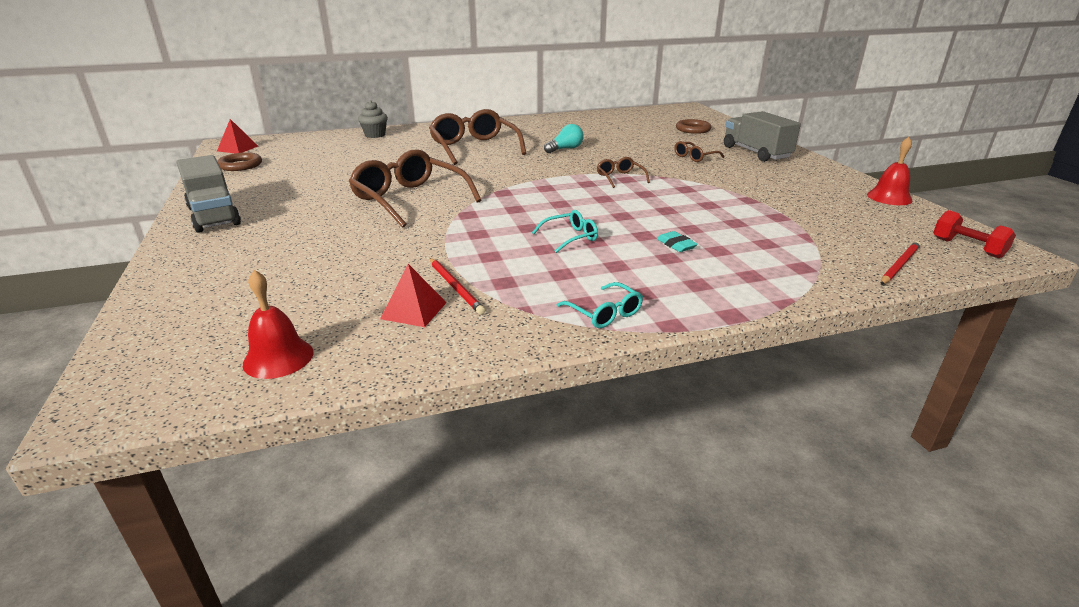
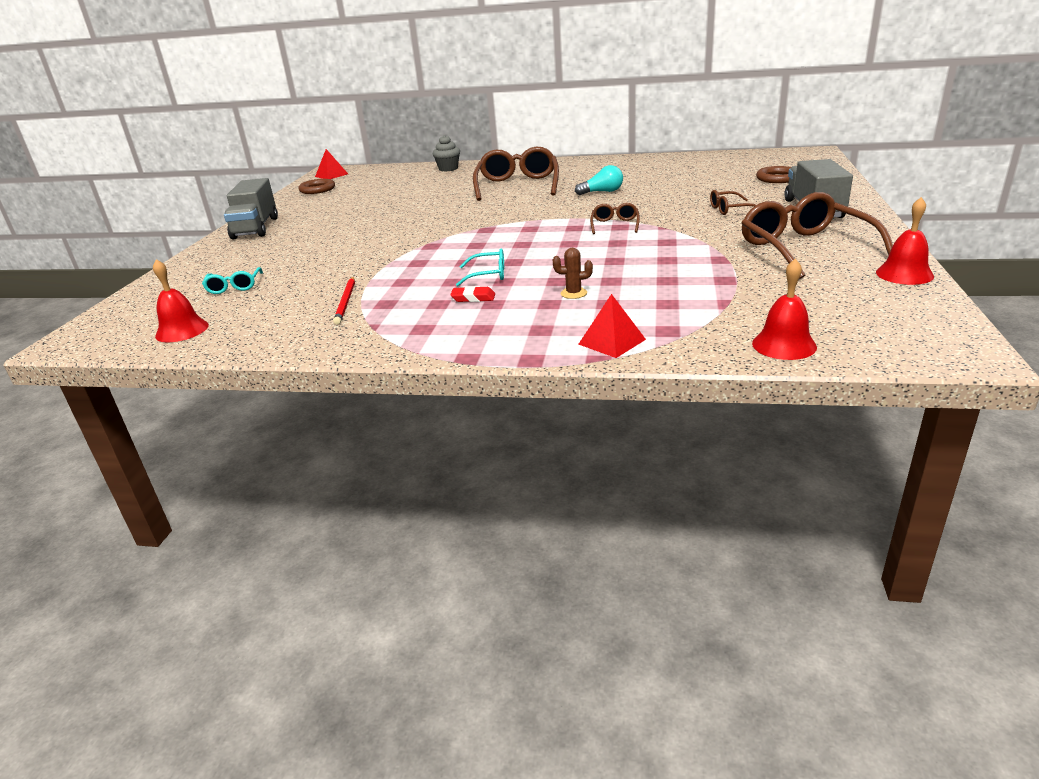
camera: 30 degrees right, 0 degrees up
brown glasses [349,149,482,228] -> brown glasses moved to [741,192,893,279]
red pyramid [380,264,447,327] -> red pyramid moved to [579,294,646,358]
turquoise glasses [556,282,643,328] -> turquoise glasses moved to [202,267,263,294]
turquoise eraser [657,231,698,252] -> brown cactus [553,248,593,299]
red pencil [881,241,921,285] -> red bell [752,259,817,360]
red dumbbell [933,210,1016,258] -> none
none -> red eraser [450,286,495,302]

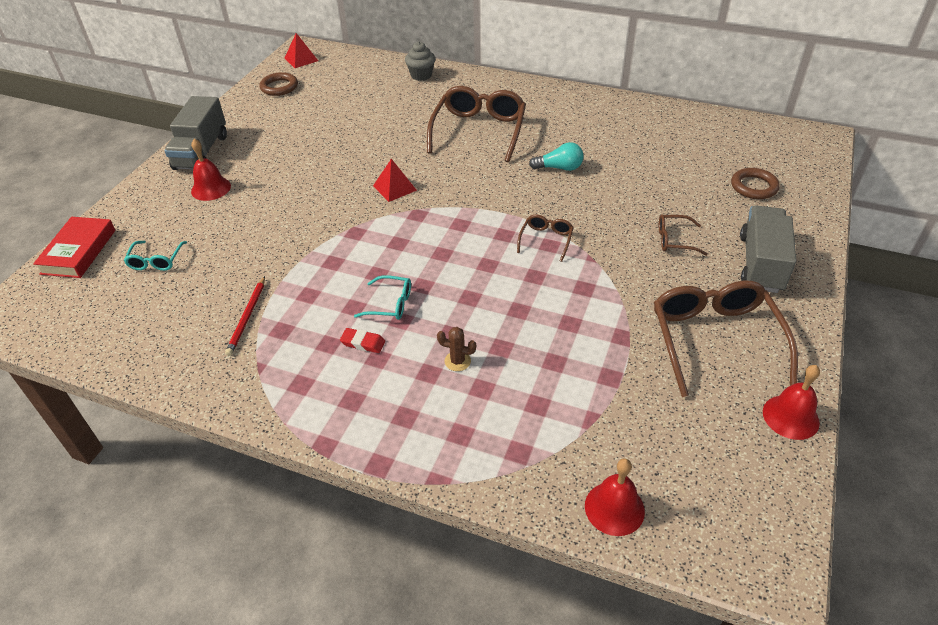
camera: 10 degrees right, 15 degrees up
red bell [153,259,209,342] -> red bell moved to [191,139,231,201]
red pyramid [579,294,646,358] -> red pyramid moved to [373,159,417,202]
none -> red book [33,217,115,278]

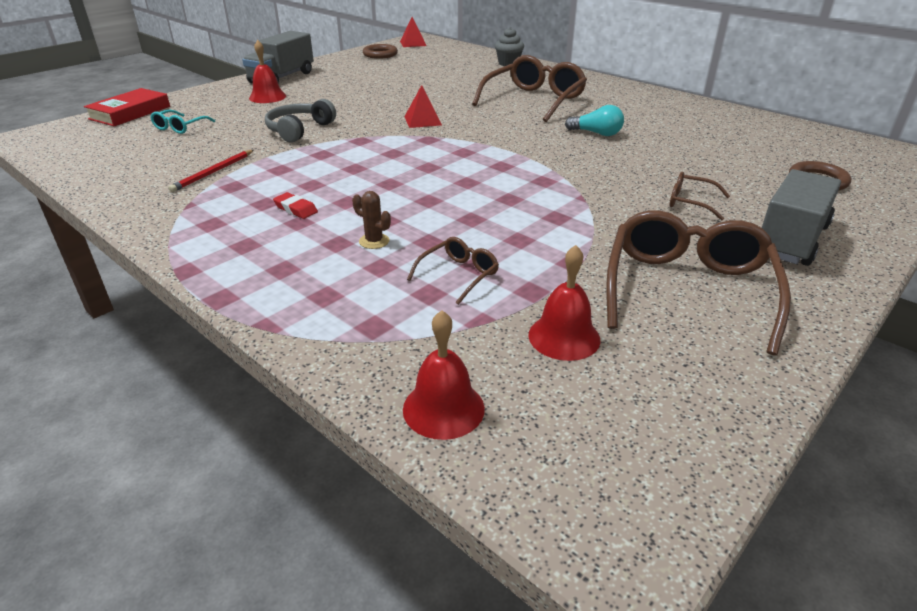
camera: 20 degrees right, 10 degrees down
turquoise glasses [354,275,411,320] -> none
brown glasses [517,214,574,262] -> brown glasses moved to [407,237,499,305]
red bell [763,365,820,440] -> red bell moved to [528,245,600,361]
none -> grey headphones [265,99,336,143]

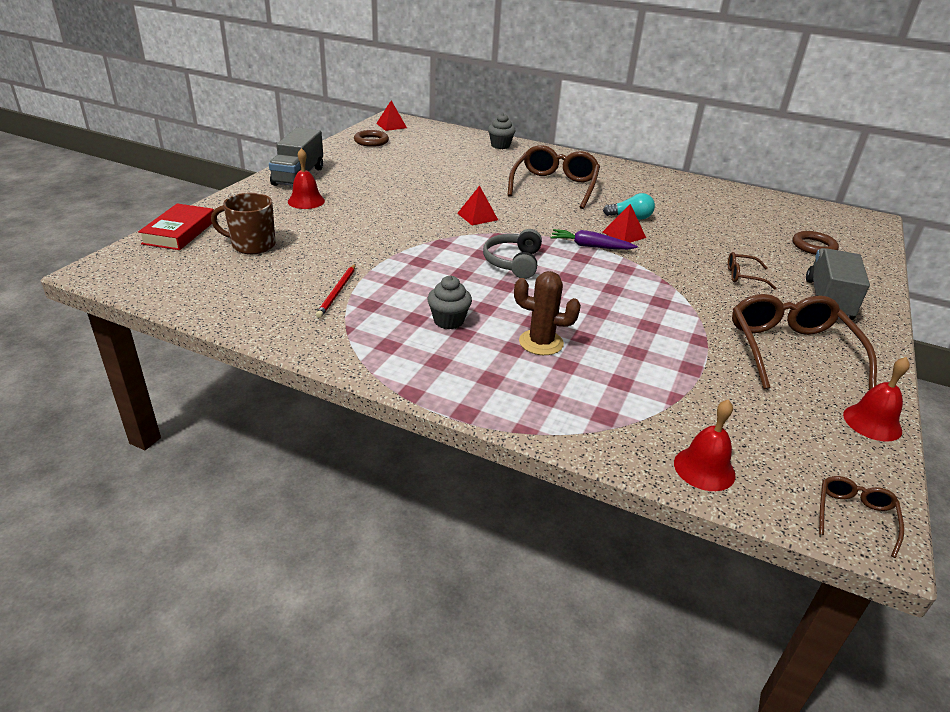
camera: 20 degrees left, 0 degrees up
turquoise glasses [150,110,215,134] -> brown mug [211,193,276,254]
grey headphones [265,99,336,143] -> grey headphones moved to [483,229,542,279]
red eraser [273,192,318,219] -> grey cupcake [427,276,472,329]
brown cactus [352,191,391,249] -> brown cactus [514,271,581,355], size x1.73
brown glasses [407,237,499,305] -> brown glasses moved to [819,476,904,558]
red bell [528,245,600,361] -> red bell moved to [843,357,910,442]
none -> purple carrot [551,229,638,250]
none -> red pyramid [603,204,646,243]

